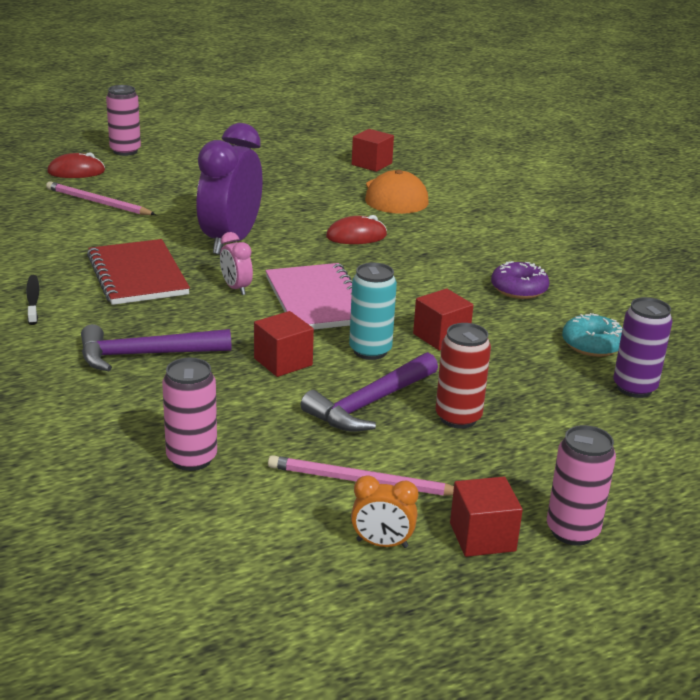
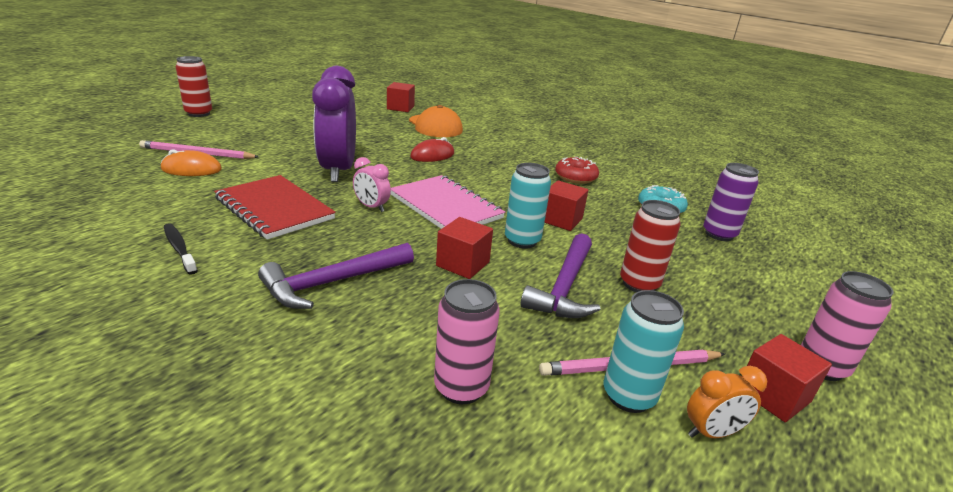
camera: 25 degrees left, 0 degrees up
red mouse [47,152,105,178] -> none
pink can [106,85,141,156] -> red can [176,56,212,117]
purple donut [491,261,550,299] -> red donut [555,157,599,184]
none -> orange mouse [161,149,222,176]
none -> turquoise can [604,290,684,413]

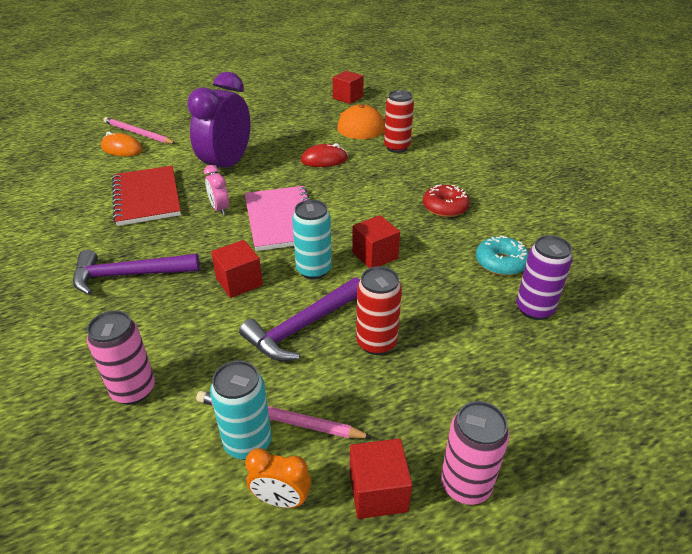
camera: 30 degrees right, 10 degrees up
black toothbrush [164,223,198,275] -> none
red can [176,56,212,117] -> red can moved to [384,90,414,153]

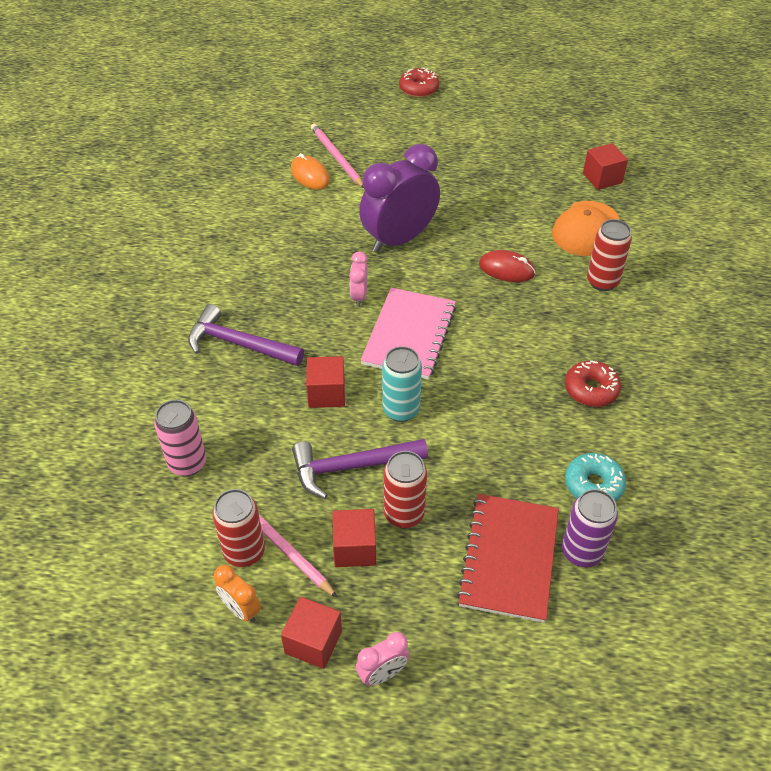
camera: 30 degrees right, 10 degrees up
red notebook [112,166,181,226] -> red notebook moved to [457,494,559,623]
turquoise can [210,360,272,460] -> red can [212,489,265,567]
red cube [352,215,400,268] -> red cube moved to [332,509,376,567]
pink can [441,401,509,505] -> pink clock [356,632,410,686]
none -> red donut [399,68,439,98]

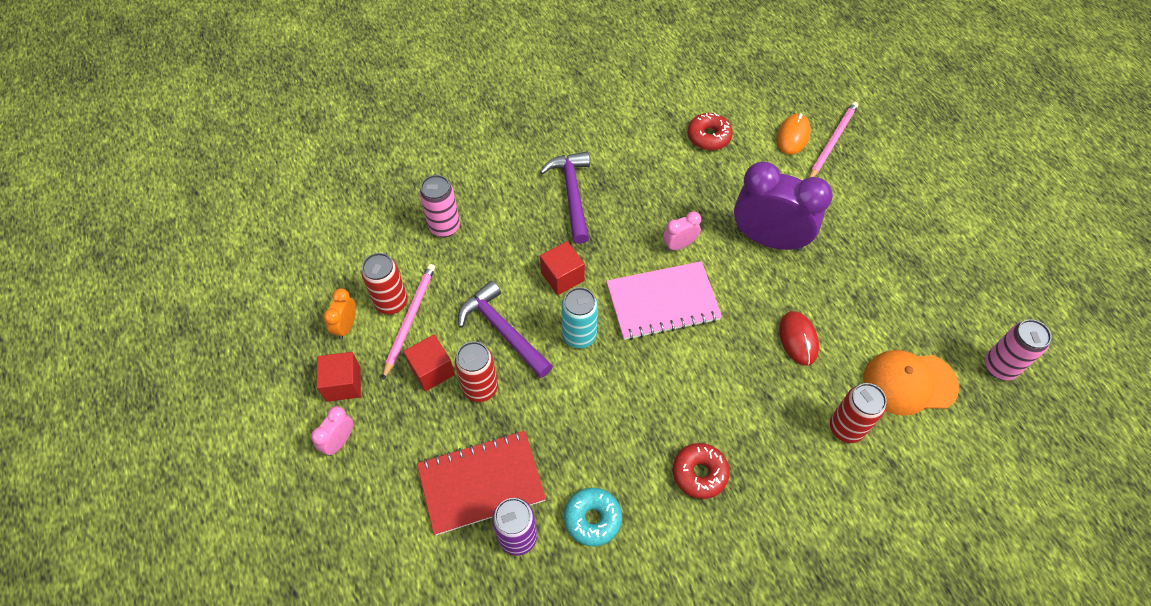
camera: 60 degrees right, 10 degrees up
pink clock [356,632,410,686] -> pink clock turned 90 degrees clockwise [311,406,353,456]
red donut [399,68,439,98] -> red donut moved to [688,113,733,150]
red cube [583,143,628,190] -> pink can [985,319,1052,380]

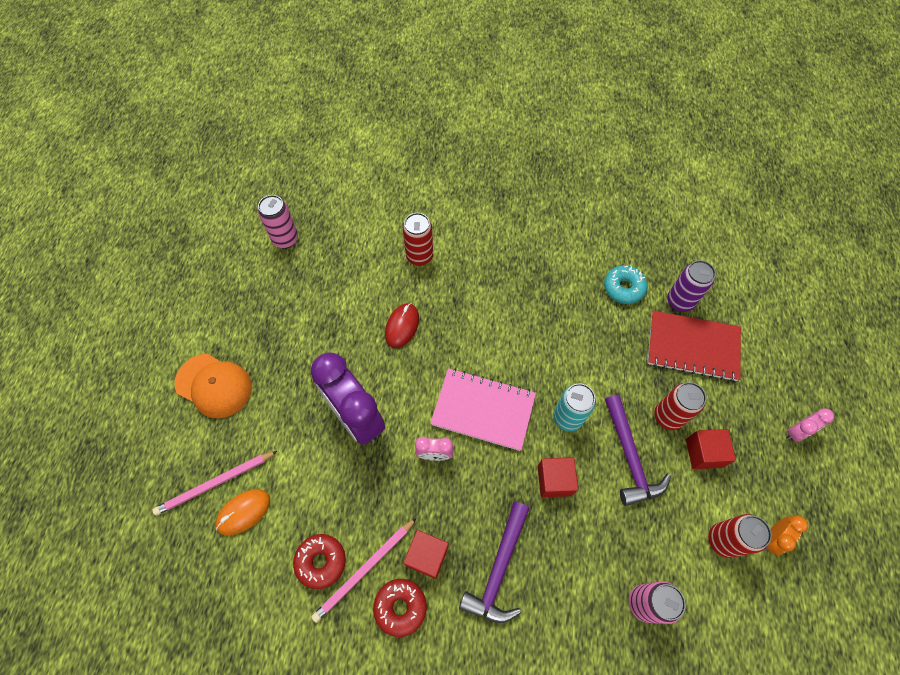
camera: 150 degrees left, 5 degrees up
red cube [317,352,361,402] -> red cube moved to [404,530,449,579]
pink pencil [383,264,435,379] -> pink pencil moved to [311,518,417,623]
red donut [673,443,730,499] -> red donut moved to [373,579,427,637]
orange cap [863,350,959,416] -> orange cap moved to [175,354,252,419]

